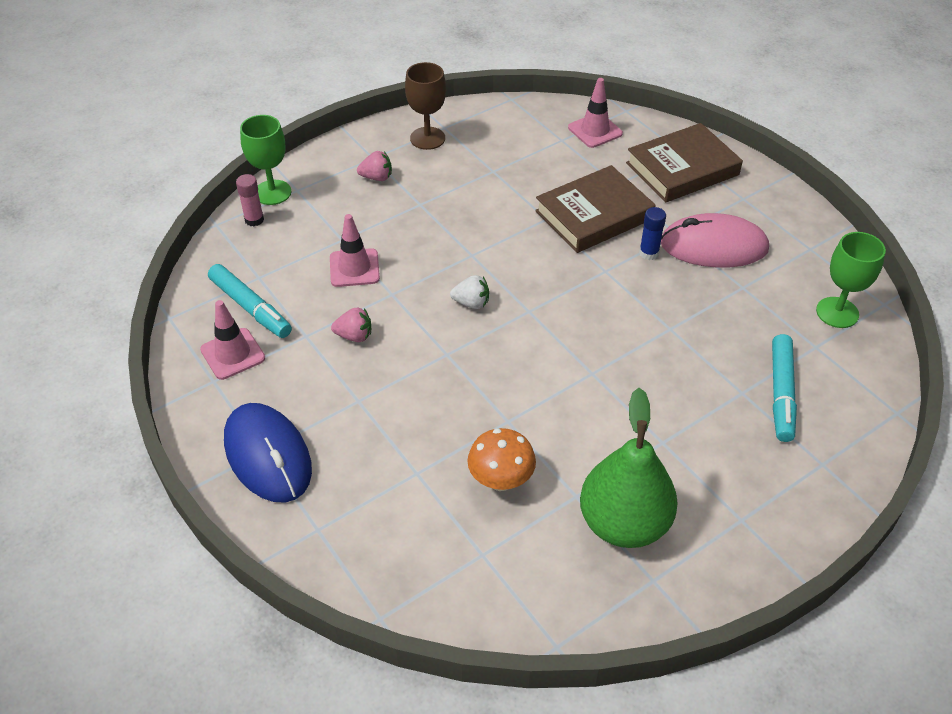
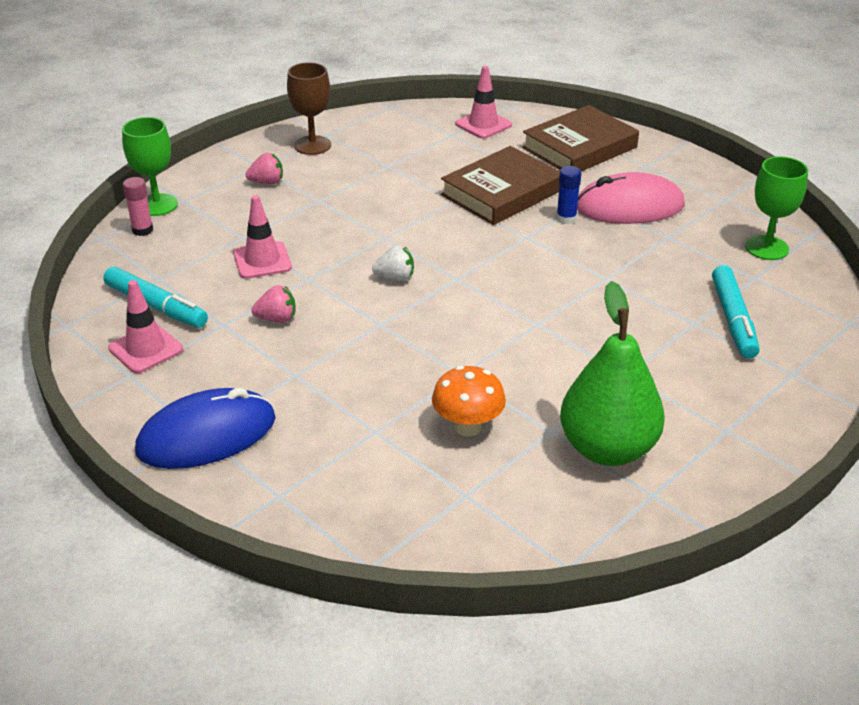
camera: 10 degrees left, 10 degrees down
blue mouse [224,403,312,503] -> blue mouse turned 75 degrees counterclockwise [135,388,276,469]

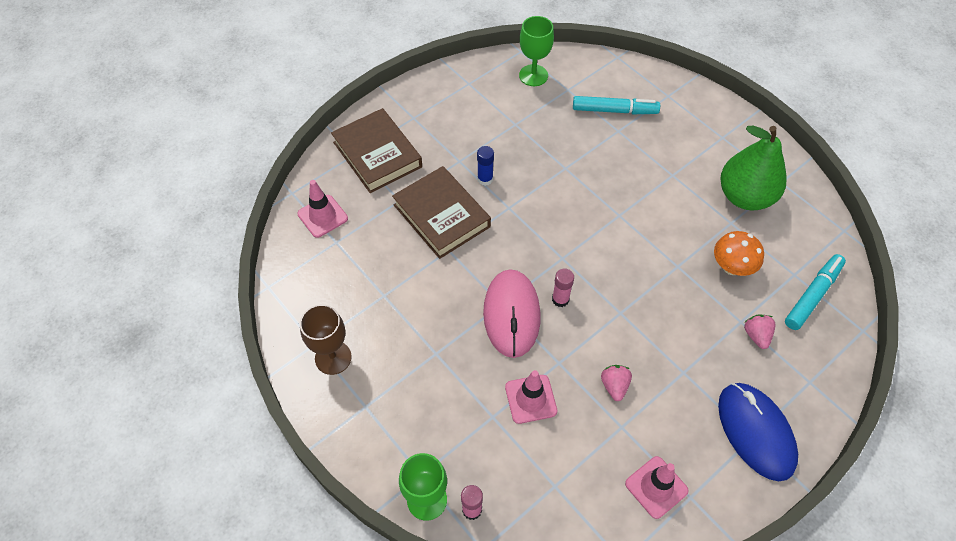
camera: 85 degrees left, 20 degrees up
turquoise marker [103,267,208,328] -> turquoise marker moved to [785,254,846,330]
pink strawberry [245,153,283,184] -> pink strawberry moved to [744,315,776,349]
white strawberry [372,245,414,281] -> pink glue stick [552,268,574,307]
pink mouse [577,172,685,224] -> pink mouse moved to [483,269,541,358]

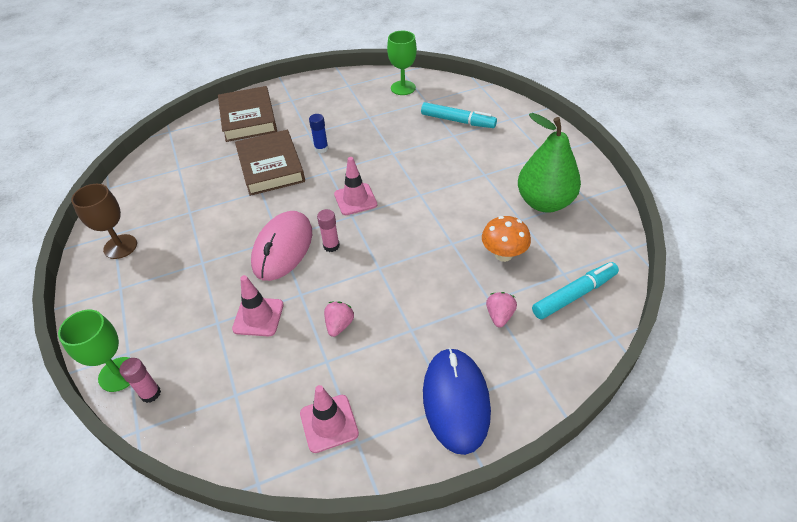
camera: 20 degrees right, 10 degrees down
pink traffic cone [297,180,348,238] -> pink traffic cone moved to [334,157,377,215]

